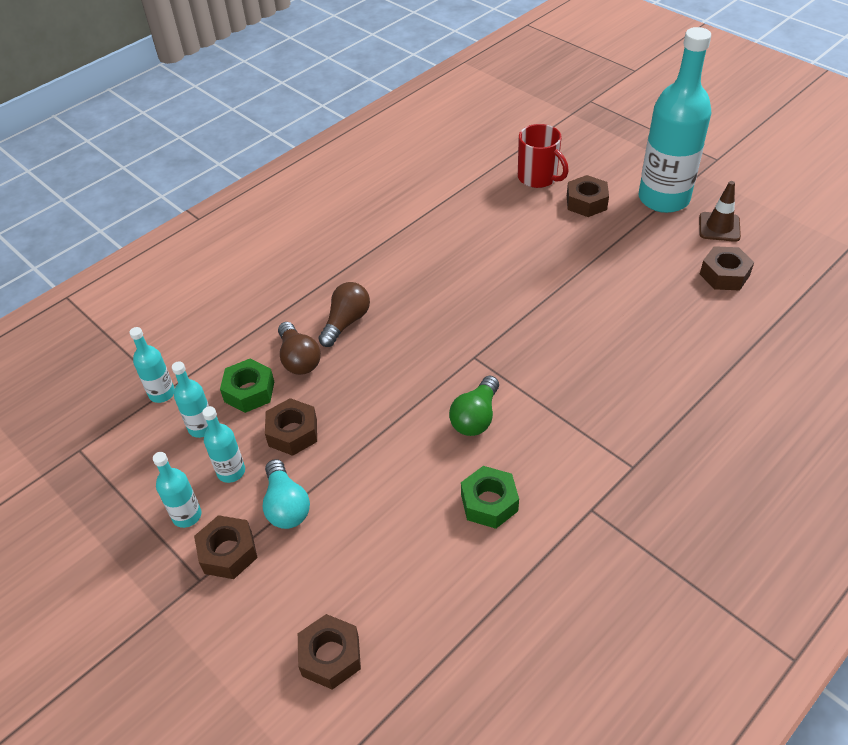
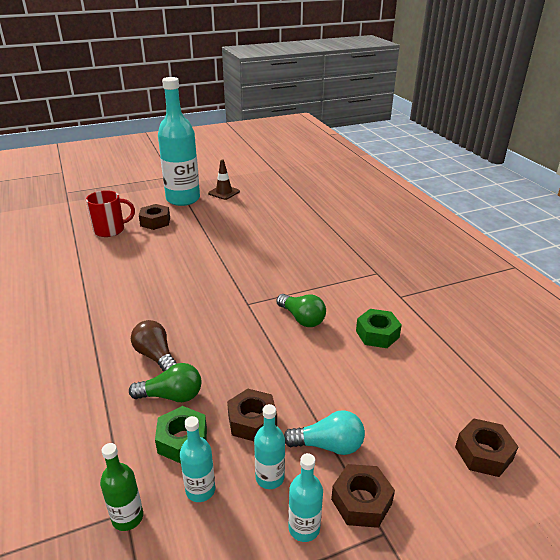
camera: 70 degrees left, 15 degrees down
turquoise bottle [130,327,175,403] -> green bottle [100,443,143,531]
brown light bulb [278,322,321,375] -> green light bulb [129,363,202,402]
brown nut [700,246,754,291] -> none

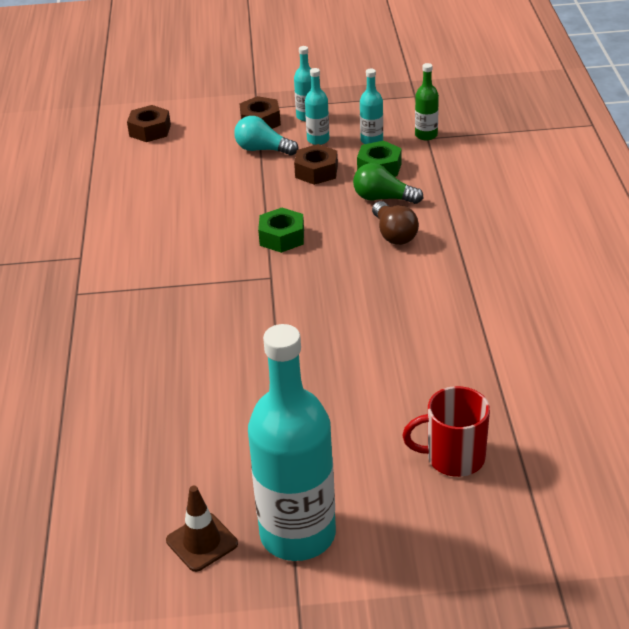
camera: 160 degrees left, 5 degrees up
brown nut [139,204,170,230] -> none
green light bulb [276,294,326,327] -> none
green nut [356,309,402,348] -> green nut moved to [258,208,304,253]

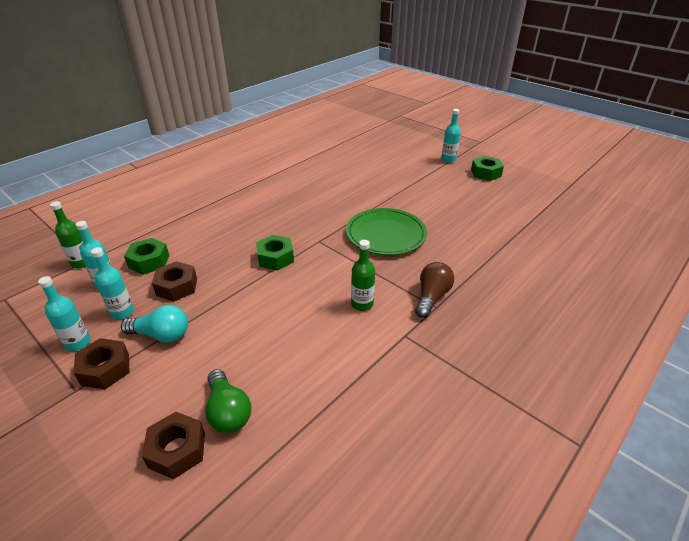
camera: 135 degrees left, 0 degrees up
brown traffic cone [166,486,238,572] -> green nut [471,156,504,181]
turquoise light bulb [234,116,298,155] -> turquoise light bulb turned 60 degrees counterclockwise [121,305,188,343]
turquoise bottle [248,324,336,561] -> turquoise bottle [441,109,461,163], size x0.44
green light bulb [353,163,423,204] -> green light bulb moved to [205,369,251,433]
brown light bulb [372,201,419,245] -> brown light bulb moved to [415,262,454,318]
red mug [402,386,490,477] -> none
none -> green plate [346,208,427,255]
none -> green bottle [351,240,375,311]

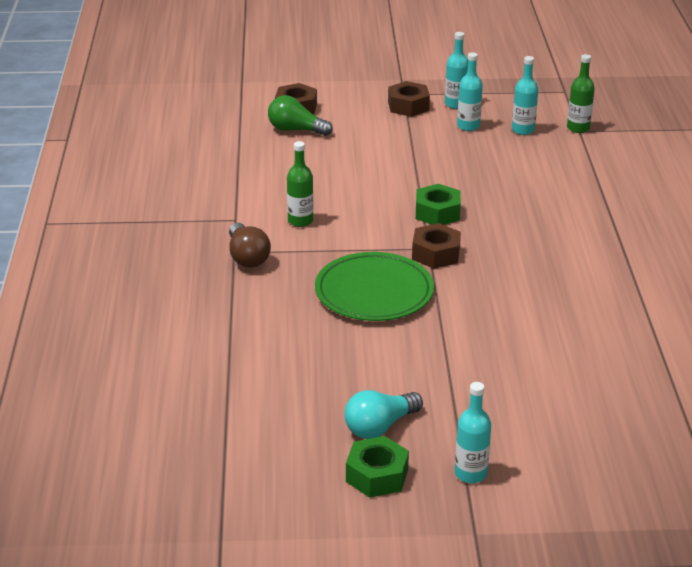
camera: 135 degrees right, 5 degrees down
turquoise light bulb [121,305,188,343] -> turquoise light bulb moved to [344,390,423,439]
green nut [124,238,169,275] -> none
brown nut [152,261,197,302] -> brown nut moved to [412,223,461,269]

